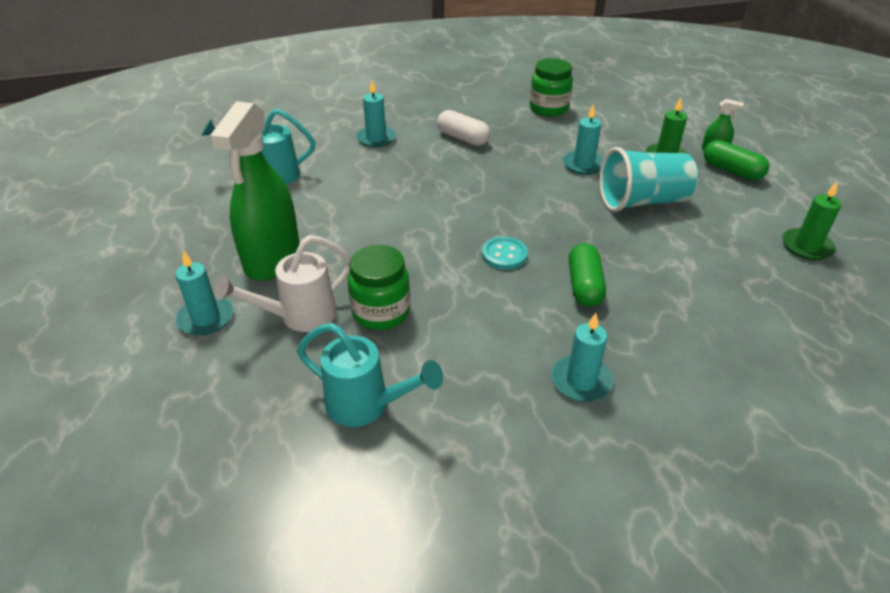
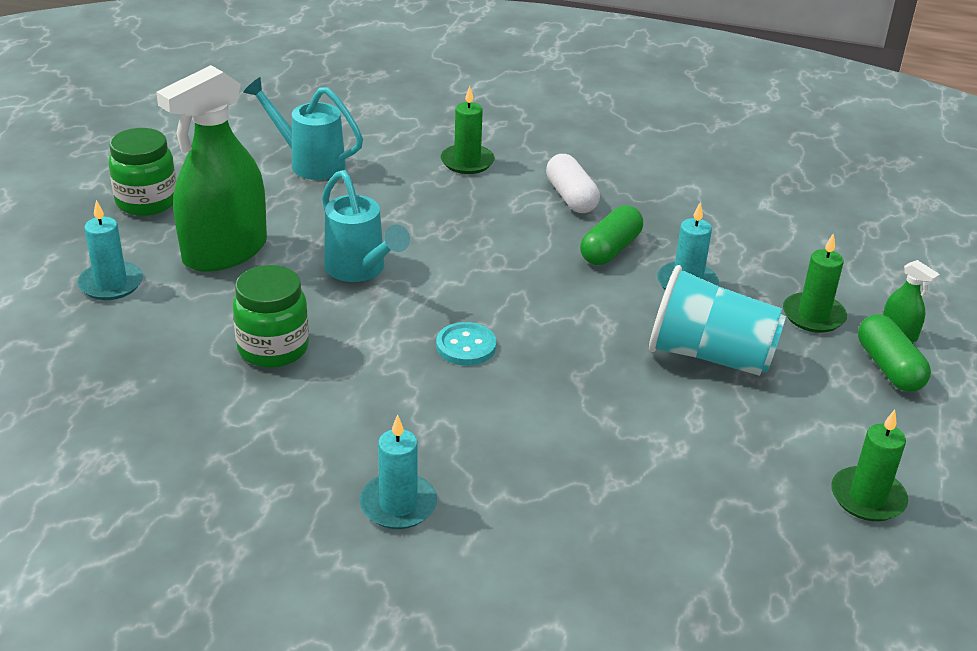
camera: 30 degrees right, 5 degrees down
white watering can [214,235,351,332] -> none
turquoise watering can [297,323,443,427] -> turquoise watering can moved to [322,170,410,282]
turquoise candle [356,81,396,148] -> green candle [441,86,495,174]
green jar [530,58,573,117] -> green jar moved to [108,128,176,216]
green capsule [569,243,606,307] -> green capsule moved to [580,205,643,265]

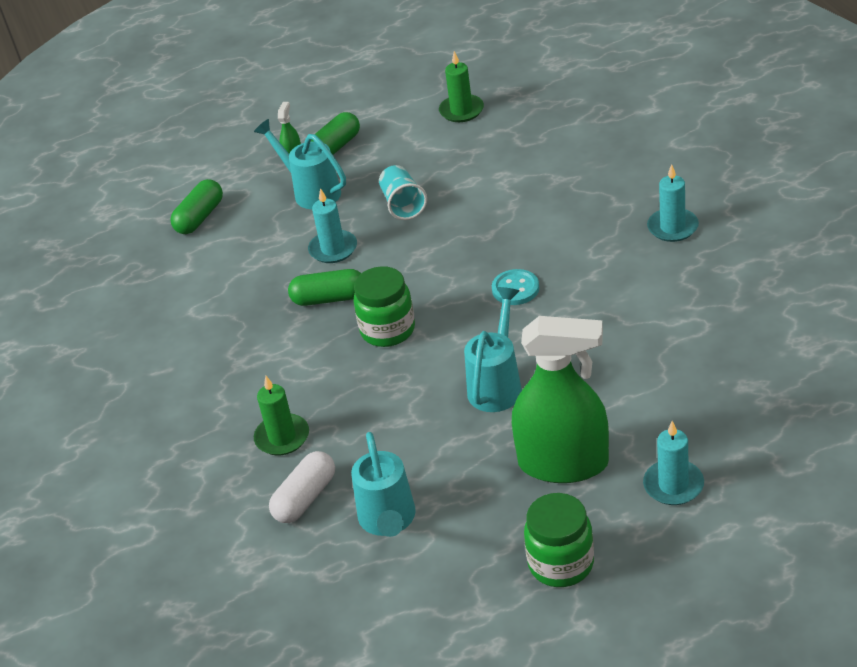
camera: 120 degrees left, 5 degrees up
green jar [232,265,309,368] -> green jar moved to [354,266,415,347]
white capsule [546,154,600,213] -> white capsule moved to [269,451,335,523]
turquoise cup [649,265,786,376] -> turquoise cup [379,165,427,220], size x0.62
green candle [783,233,847,333] -> turquoise watering can [254,119,346,209]
none -> green capsule [170,179,223,234]

